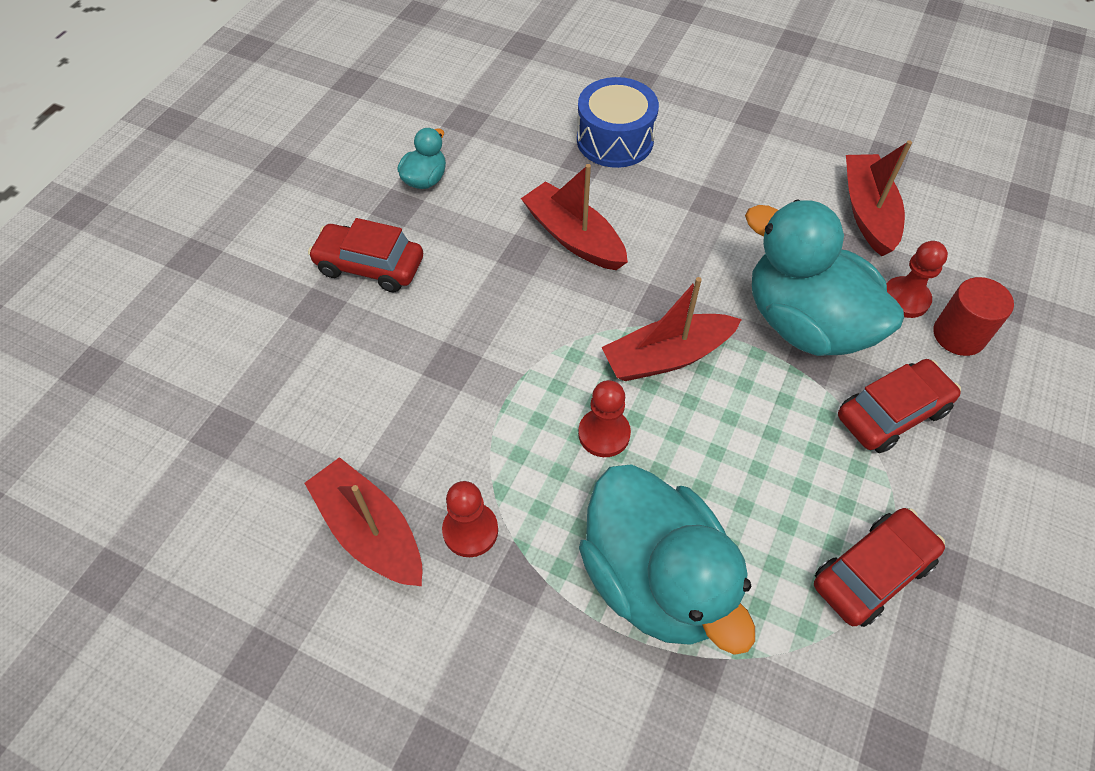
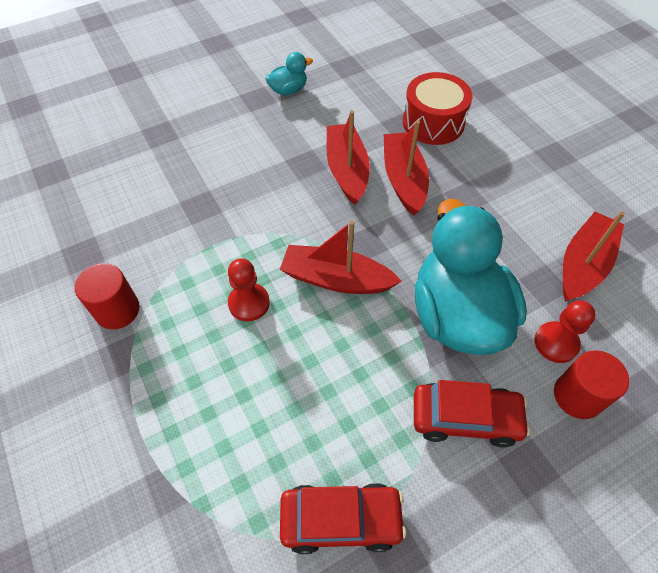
camera: 35 degrees right, 0 degrees up
red boat [304,457,422,586] -> red boat moved to [384,120,429,216]
red car [308,218,423,292] -> none
red pawn [442,481,498,557] -> red cylinder [75,263,140,329]
blue drum [577,77,659,168] -> red drum [403,72,473,145]
turquoise duck [579,464,755,655] -> none

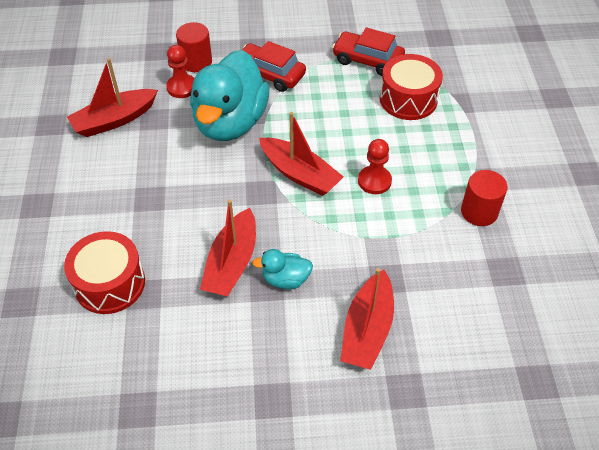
camera: 155 degrees left, 5 degrees down
turquoise duck [265,52,313,95] -> turquoise duck moved to [252,249,313,289]
red boat [384,120,429,216] -> red boat moved to [340,268,394,370]
none -> red drum [380,54,443,120]

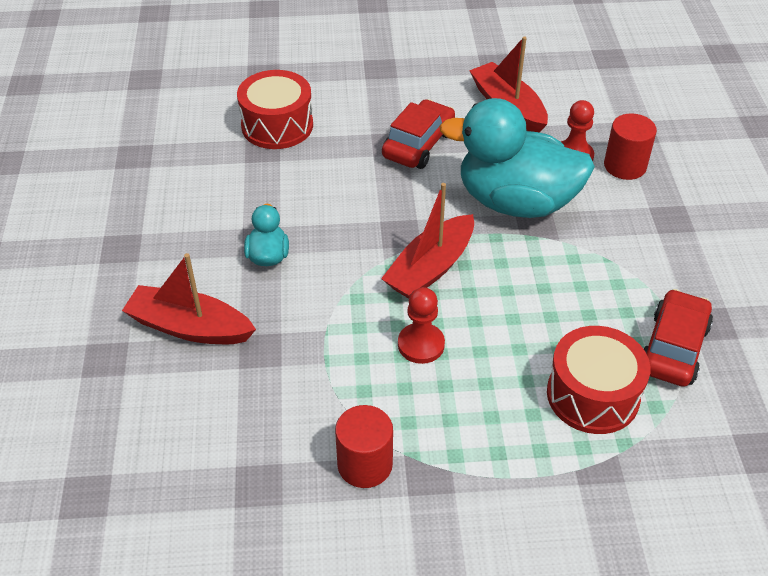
camera: 90 degrees right, 5 degrees down
red boat [200,199,256,297] -> none
red car [242,41,306,92] -> red car moved to [382,99,455,169]

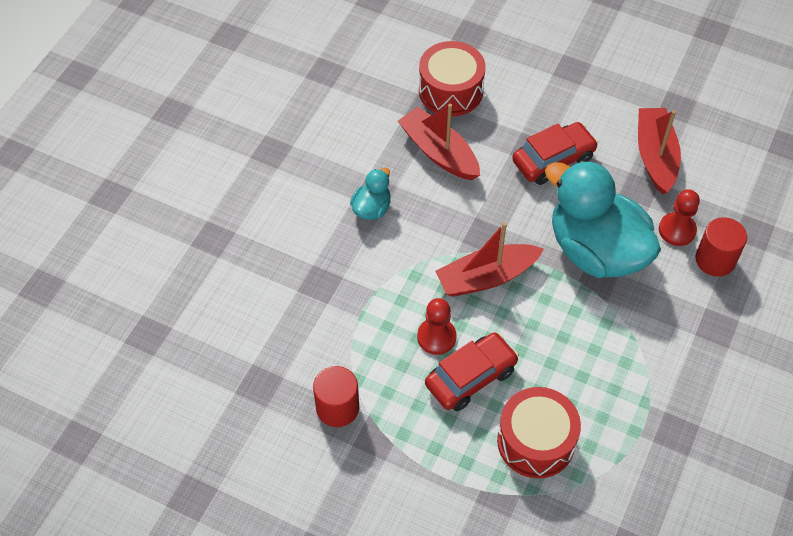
camera: 30 degrees right, 10 degrees up
red boat [122,253,256,344] -> red boat moved to [398,104,480,180]
red car [644,289,713,387] -> red car moved to [425,332,519,411]

